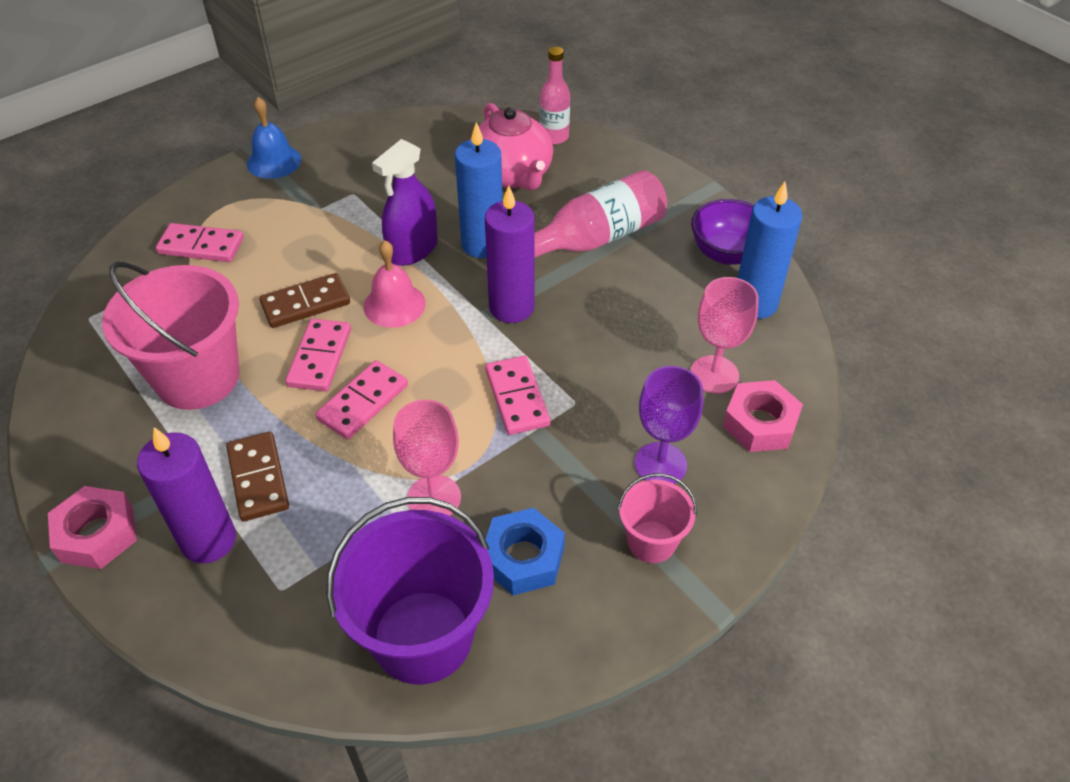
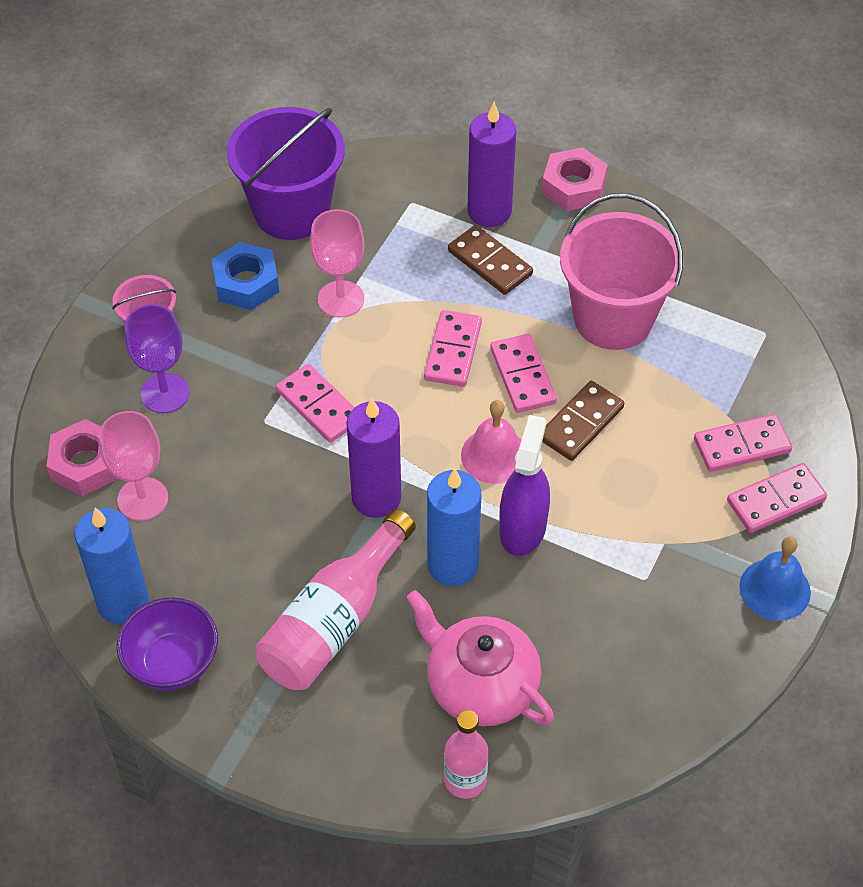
camera: 155 degrees right, 5 degrees up
none -> pink domino [727,463,827,533]

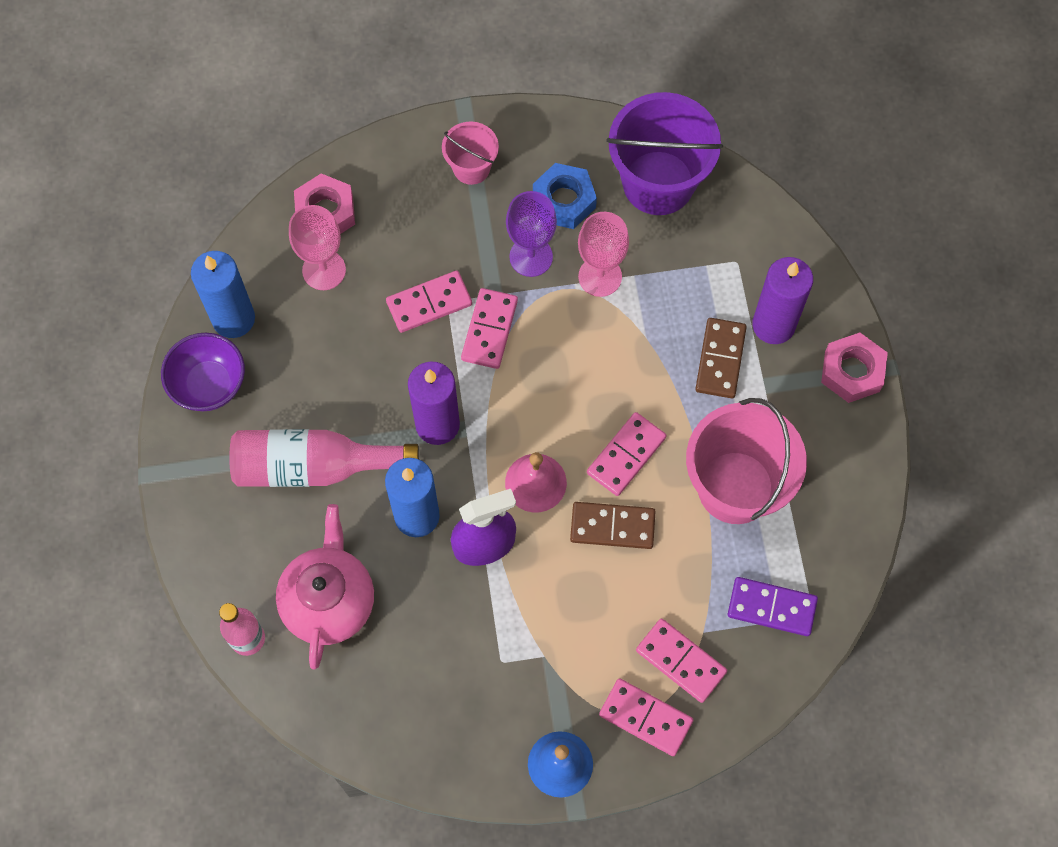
camera: 55 degrees right, 15 degrees up
purple goblet [124,304,189,413] -> purple goblet moved to [506,191,557,277]
pink domino [424,310,482,387] -> pink domino moved to [386,271,472,333]
none -> purple domino [728,577,818,636]

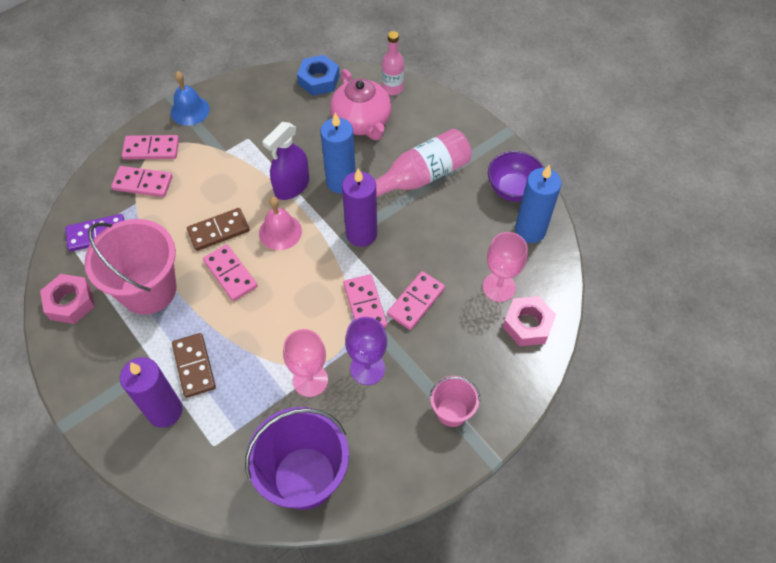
camera: 150 degrees right, 10 degrees down
blue nut [533,163,597,229] -> blue nut moved to [297,55,340,96]
pink domino [587,412,667,496] -> pink domino turned 45 degrees counterclockwise [203,244,258,301]
pink nut [821,332,888,403] -> pink nut moved to [40,274,95,324]

